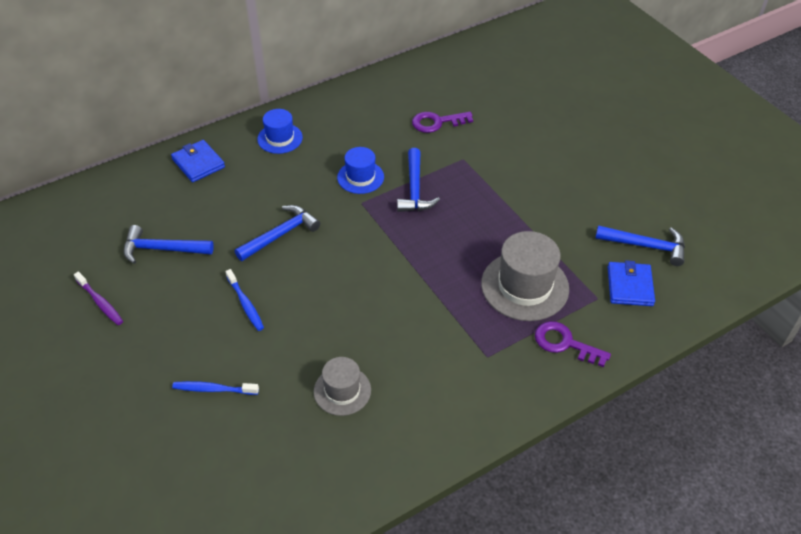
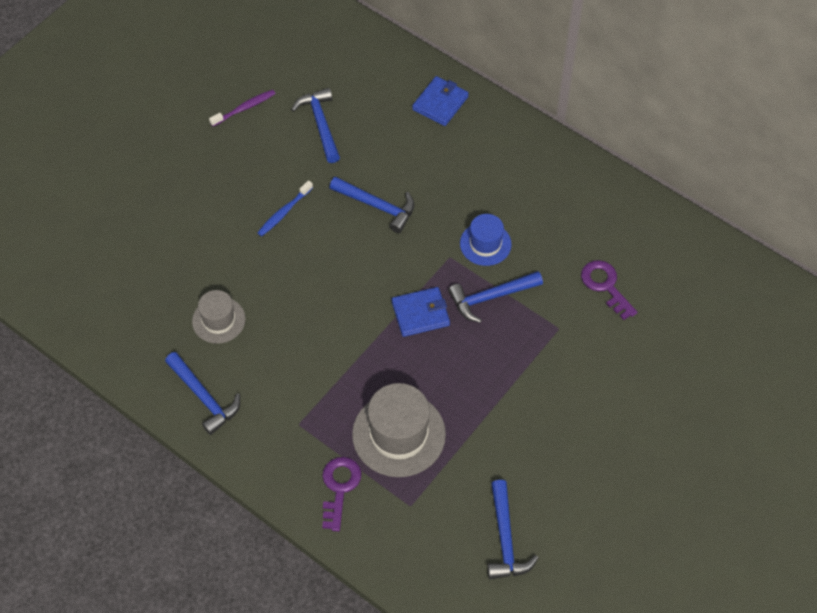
camera: 70 degrees right, 10 degrees up
purple toothbrush [74,272,123,325] -> purple toothbrush turned 150 degrees counterclockwise [209,90,276,127]
blue toothbrush [172,381,259,395] -> none
blue hat [257,109,303,154] -> none
blue wallet [608,260,655,306] -> blue wallet moved to [392,287,450,337]
none -> blue hammer [165,352,240,435]

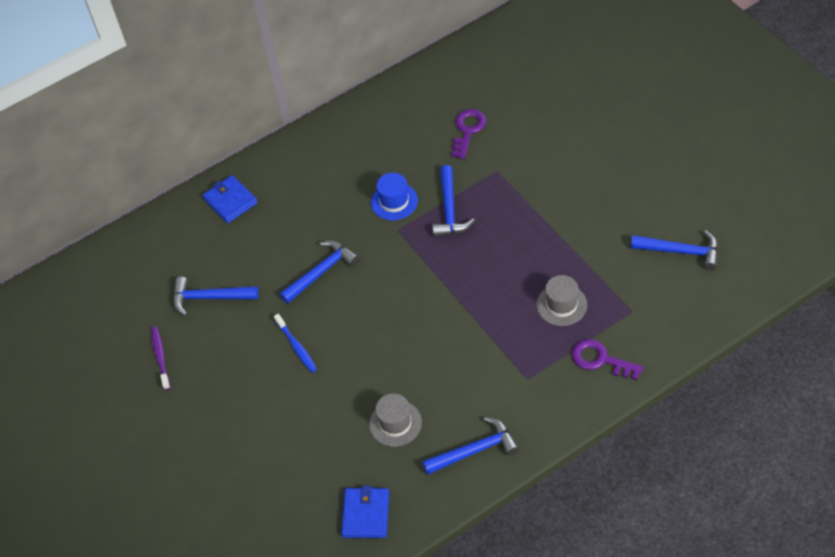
camera: 65 degrees left, 5 degrees down
grey hat [352,383,446,477] -> grey hat [537,275,587,326], size x0.60
blue wallet [392,287,450,337] -> blue wallet moved to [341,486,389,538]
purple key [581,260,637,320] -> purple key turned 120 degrees clockwise [451,109,487,159]

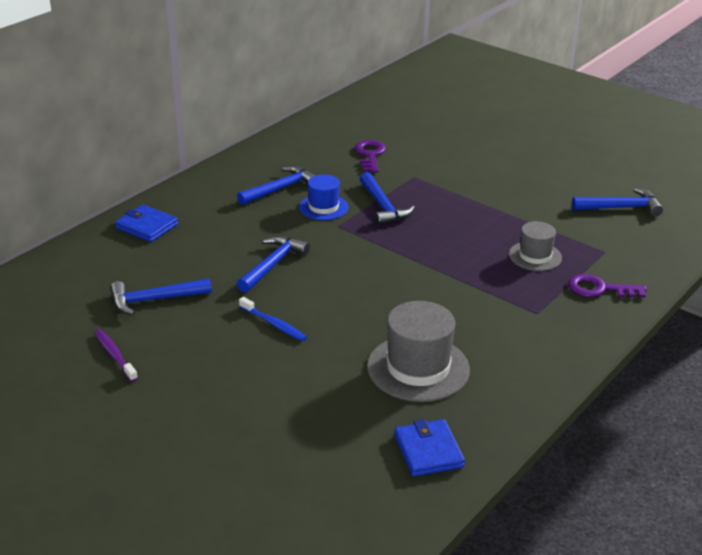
camera: 25 degrees left, 20 degrees down
grey hat [369,393,422,447] -> grey hat [367,301,470,402], size x1.68
blue hammer [422,417,519,475] -> blue hammer moved to [237,166,316,205]

